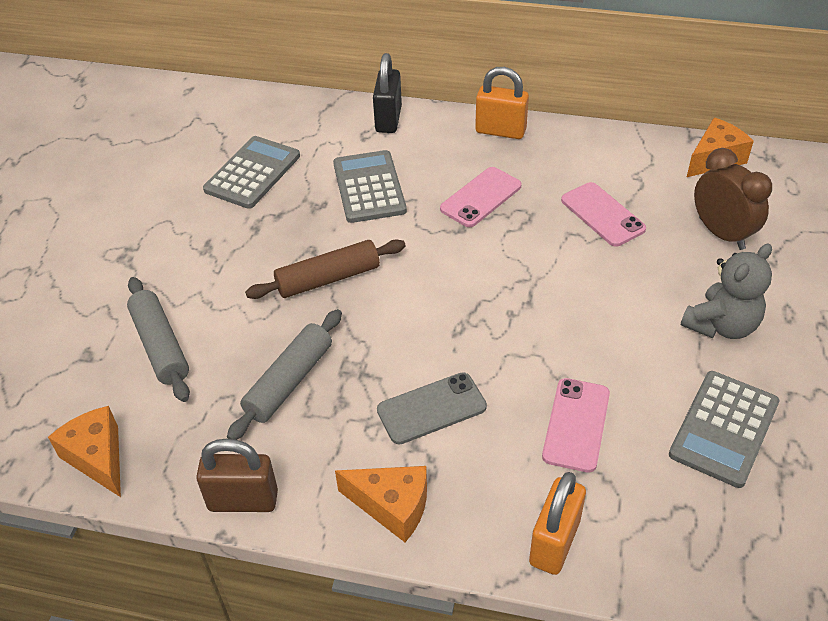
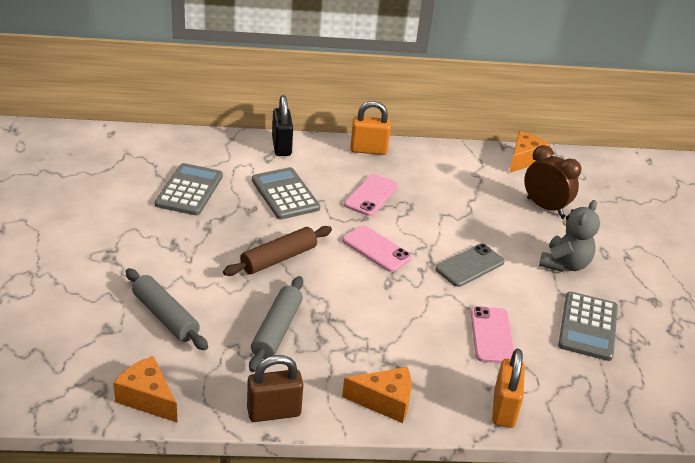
camera: 20 degrees left, 10 degrees down
grey phone [377,372,487,445] -> grey phone moved to [435,244,505,287]
pink phone [561,182,646,247] -> pink phone moved to [342,225,412,272]

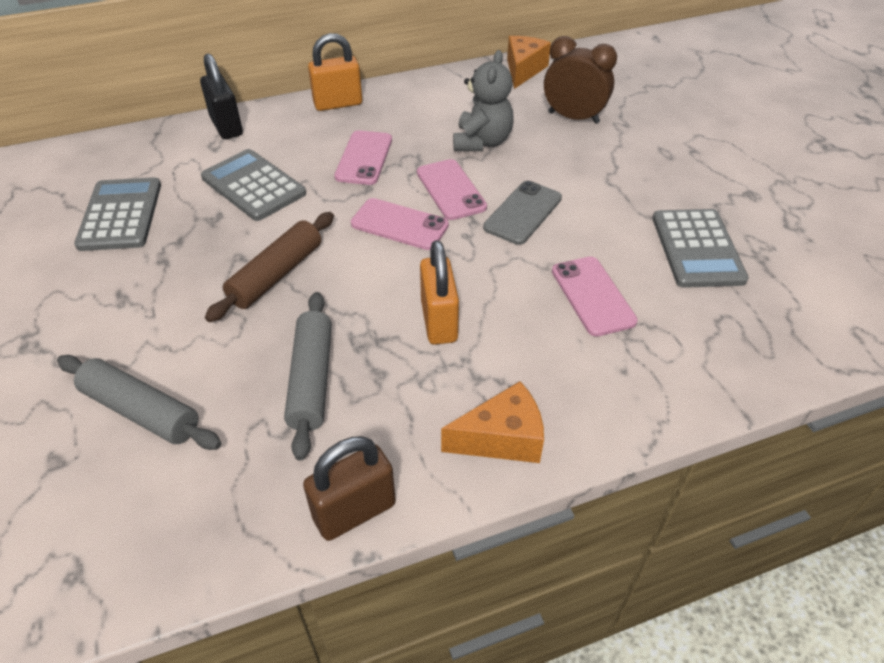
camera: 15 degrees left, 10 degrees up
orange cheese [113,356,178,423] -> none
orange padlock [492,349,525,428] -> orange padlock moved to [420,240,459,345]
grey teddy bear [539,200,600,272] -> grey teddy bear moved to [453,50,514,151]
none -> pink phone [417,159,487,220]

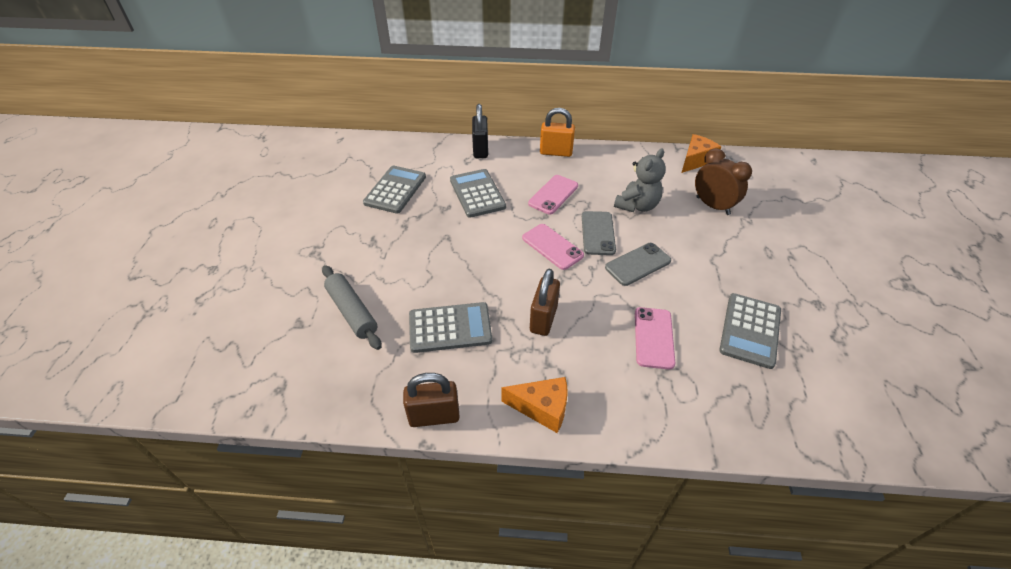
camera: 25 degrees right, 0 degrees up
brown rolling pin [205,212,334,322] -> none
grey rolling pin [284,292,332,461] -> grey calculator [409,302,492,353]
pink phone [417,159,487,220] -> grey phone [582,211,616,255]
orange padlock [420,240,459,345] -> brown padlock [530,269,560,336]

